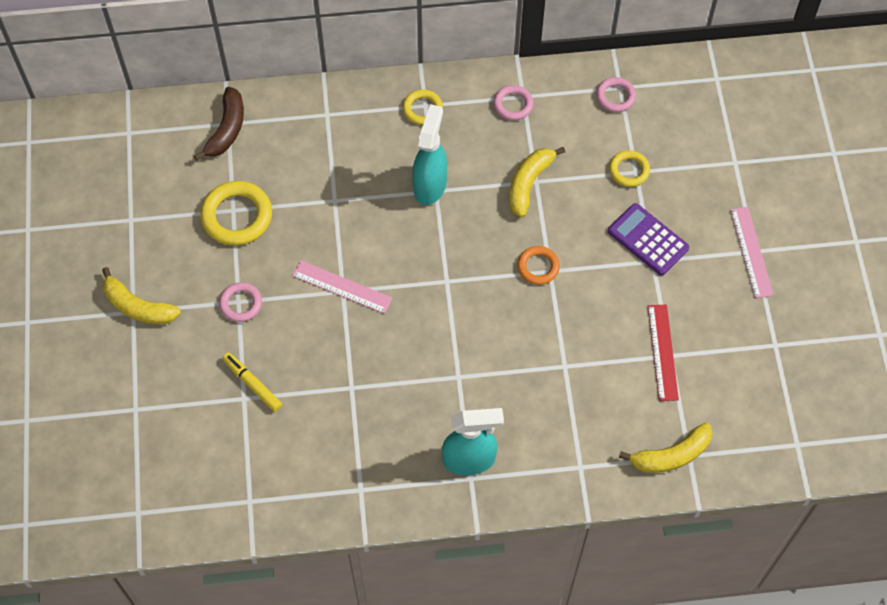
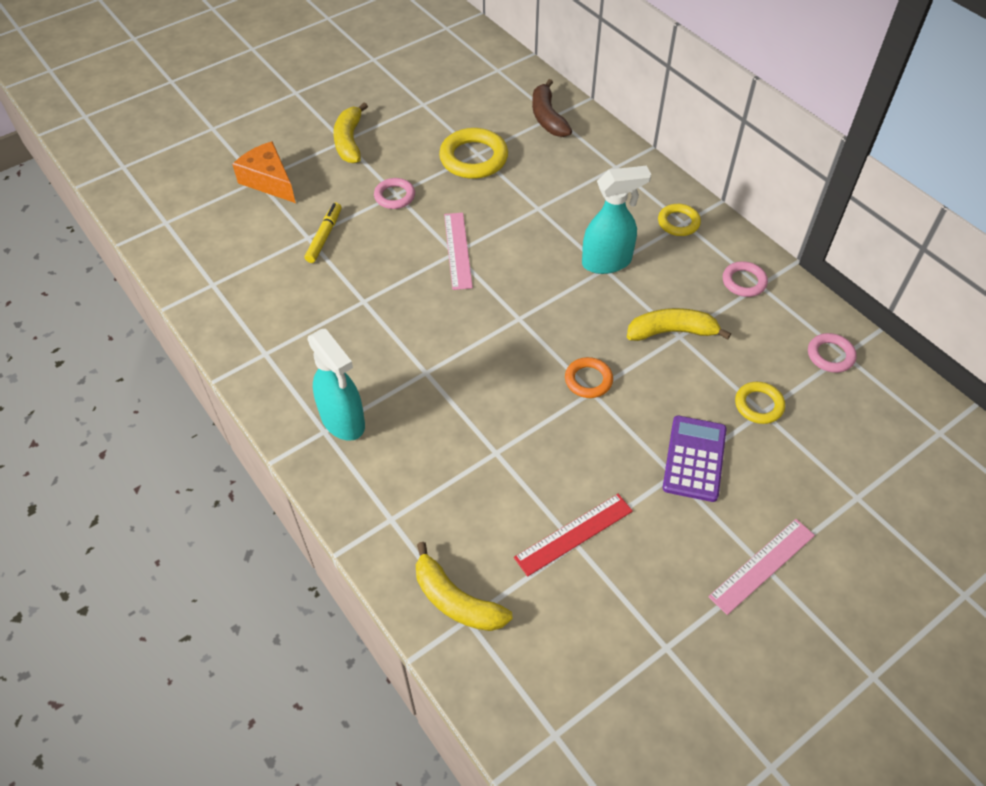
camera: 60 degrees right, 10 degrees down
brown banana [194,87,244,161] -> brown banana turned 90 degrees clockwise [532,79,572,137]
none -> orange cheese [232,141,296,203]

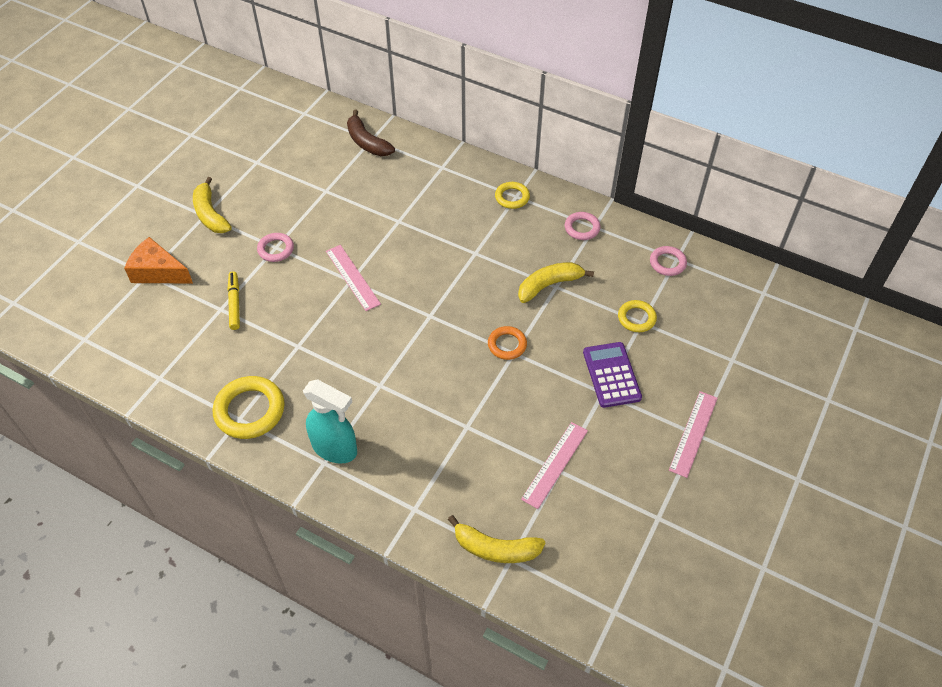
camera: 25 degrees left, 0 degrees up
yellow ring [439,128,508,179] -> yellow ring moved to [213,376,285,439]
red ruler [514,494,633,577] -> pink ruler [521,422,588,509]
turquoise spray bottle [582,166,651,274] -> none

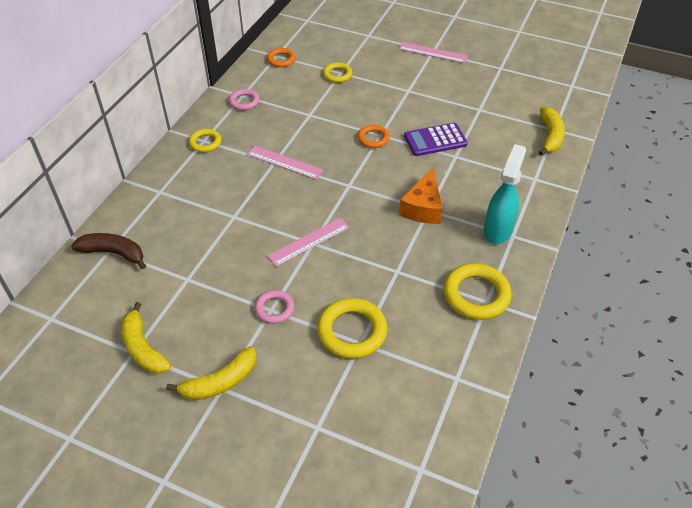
camera: 95 degrees left, 5 degrees down
orange cheese [124,237,193,283] -> orange cheese moved to [399,167,443,224]
yellow marker [228,271,240,330] -> yellow ring [317,298,387,359]
brown banana [347,110,395,156] -> brown banana turned 120 degrees counterclockwise [71,233,146,269]
yellow banana [518,262,594,303] -> yellow banana moved to [121,302,171,374]
pink ruler [521,422,588,509] -> pink ruler moved to [247,146,324,180]
purple calculator [583,342,642,408] -> purple calculator moved to [404,123,468,156]
pink ring [650,246,687,276] -> orange ring [267,48,296,67]

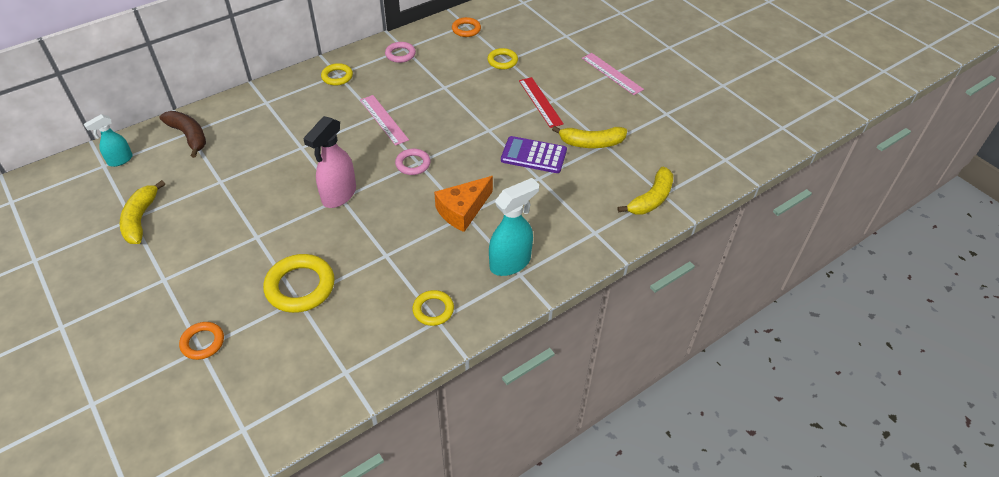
camera: 30 degrees right, 0 degrees up
yellow banana [166,347,257,400] -> yellow banana moved to [552,126,627,148]
pink ring [255,290,294,324] -> pink ring moved to [395,149,431,175]
pink ruler [267,218,350,267] -> pink spray bottle [303,116,356,208]
orange ring [358,125,390,148] -> orange ring moved to [179,322,224,360]
yellow ring [444,263,512,320] -> yellow ring [412,290,454,326], size x0.58
none -> turquoise spray bottle [84,114,133,167]
none -> red ruler [519,77,564,128]

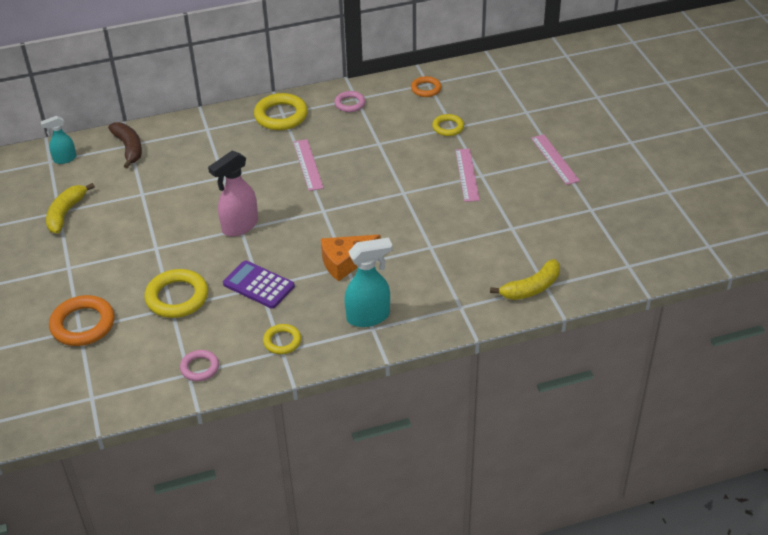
camera: 20 degrees right, 5 degrees down
orange ring [179,322,224,360] -> orange ring [49,295,115,346], size x1.72
yellow ring [321,63,353,85] -> yellow ring [254,93,308,130], size x1.72
pink ring [395,149,431,175] -> pink ring moved to [180,350,219,381]
purple calculator [501,136,567,173] -> purple calculator moved to [223,260,295,309]
red ruler [519,77,564,128] -> pink ruler [455,149,480,202]
yellow banana [552,126,627,148] -> none

